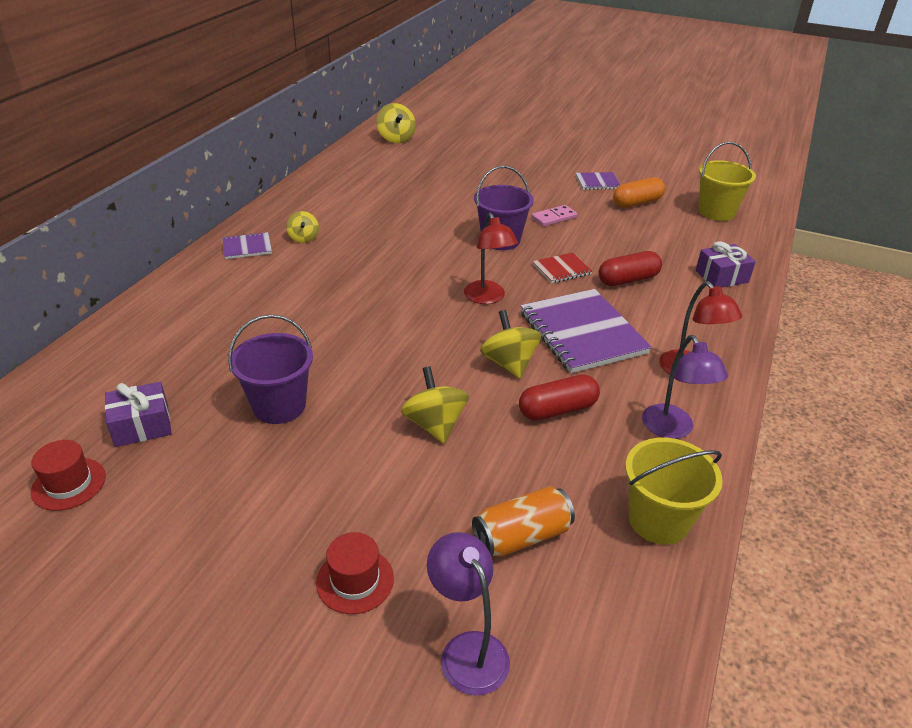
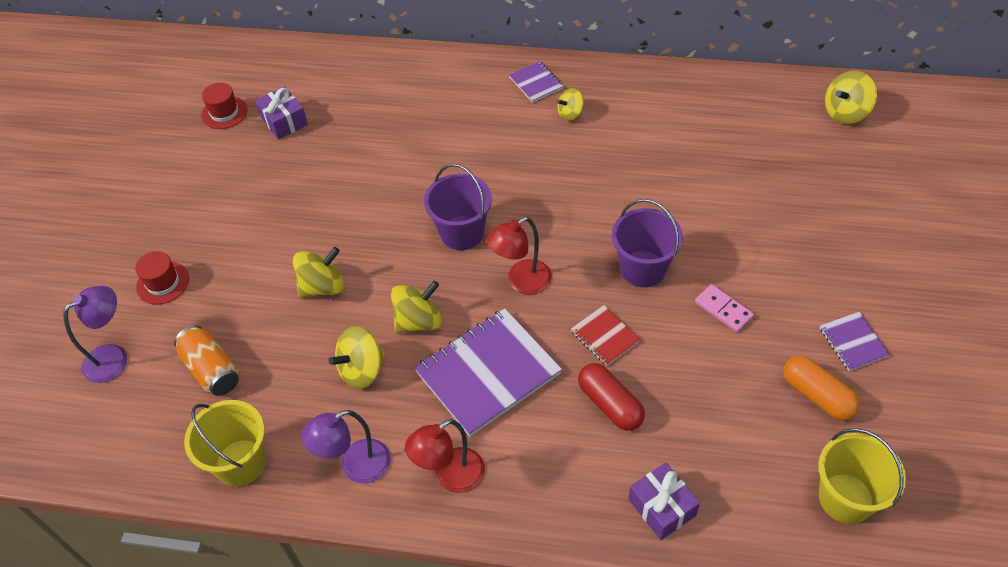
camera: 80 degrees right, 15 degrees up
purple bucket [228,314,313,424] -> purple bucket moved to [424,164,492,250]
red capsule [519,374,600,421] -> yellow spinning top [329,326,385,389]

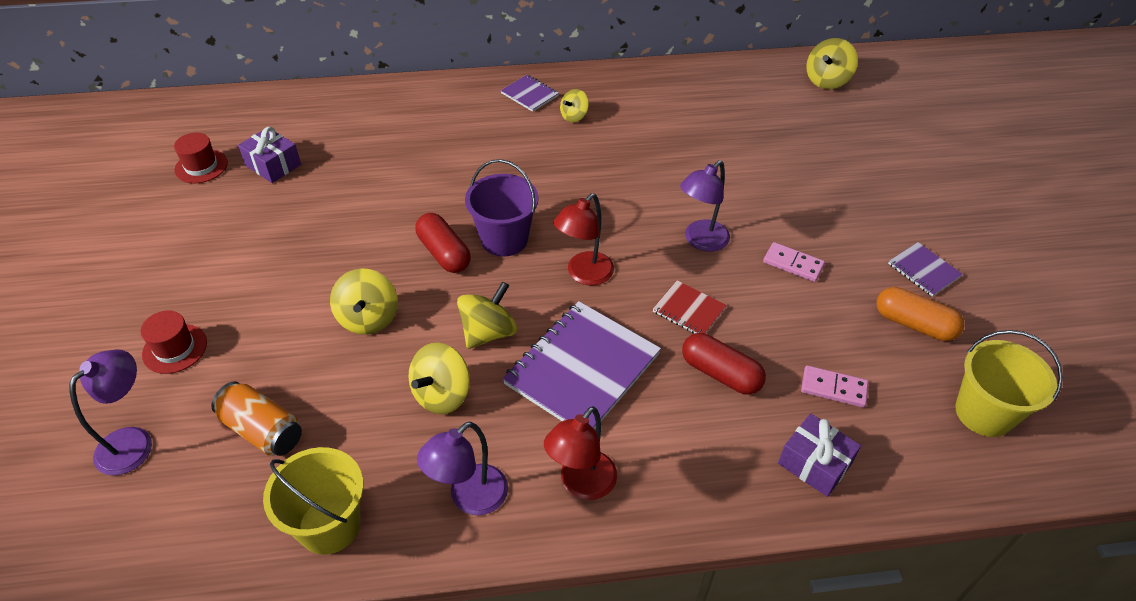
camera: 20 degrees left, 5 degrees down
yellow spinning top [293,247,344,298] -> yellow spinning top turned 135 degrees clockwise [330,268,398,335]
purple bucket [612,199,683,287] -> purple lamp [680,160,730,252]
none -> red capsule [415,213,471,273]
none -> pink domino [801,365,869,408]

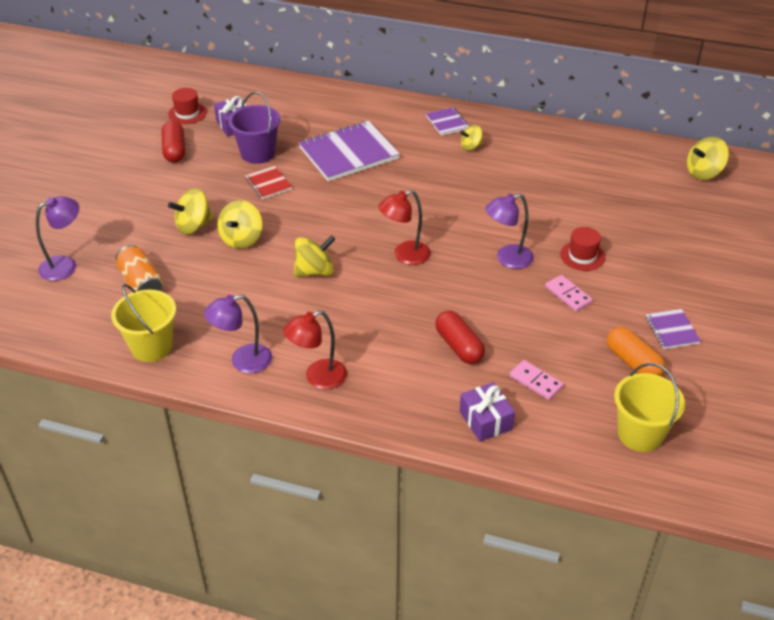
camera: 25 degrees right, 5 degrees down
red hat [141,311,207,374] -> red hat moved to [560,227,605,271]
yellow spinning top [408,342,470,414] -> yellow spinning top moved to [168,188,213,235]
red capsule [415,213,471,273] -> red capsule moved to [161,121,185,163]
purple bucket [465,159,538,257] -> purple bucket moved to [228,92,281,164]
purple notebook [502,301,661,429] -> purple notebook moved to [299,121,400,181]
red notebook [653,280,727,334] -> red notebook moved to [245,166,292,199]

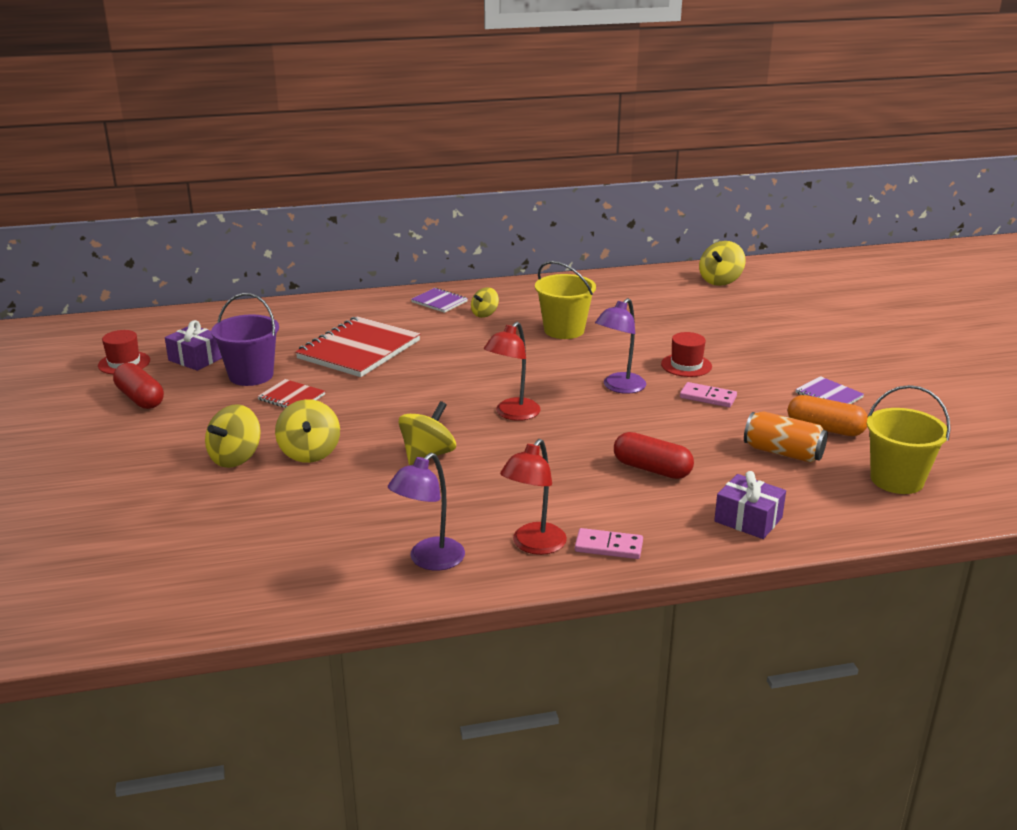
camera: 30 degrees left, 15 degrees down
purple lamp [36,196,79,281] -> none
yellow bucket [111,284,176,362] -> yellow bucket moved to [535,261,596,339]
orange can [116,245,163,291] -> orange can moved to [744,412,828,463]
purple notebook [299,121,400,181] -> red notebook [295,316,420,377]
pink domino [510,360,564,400] -> pink domino moved to [575,528,643,559]

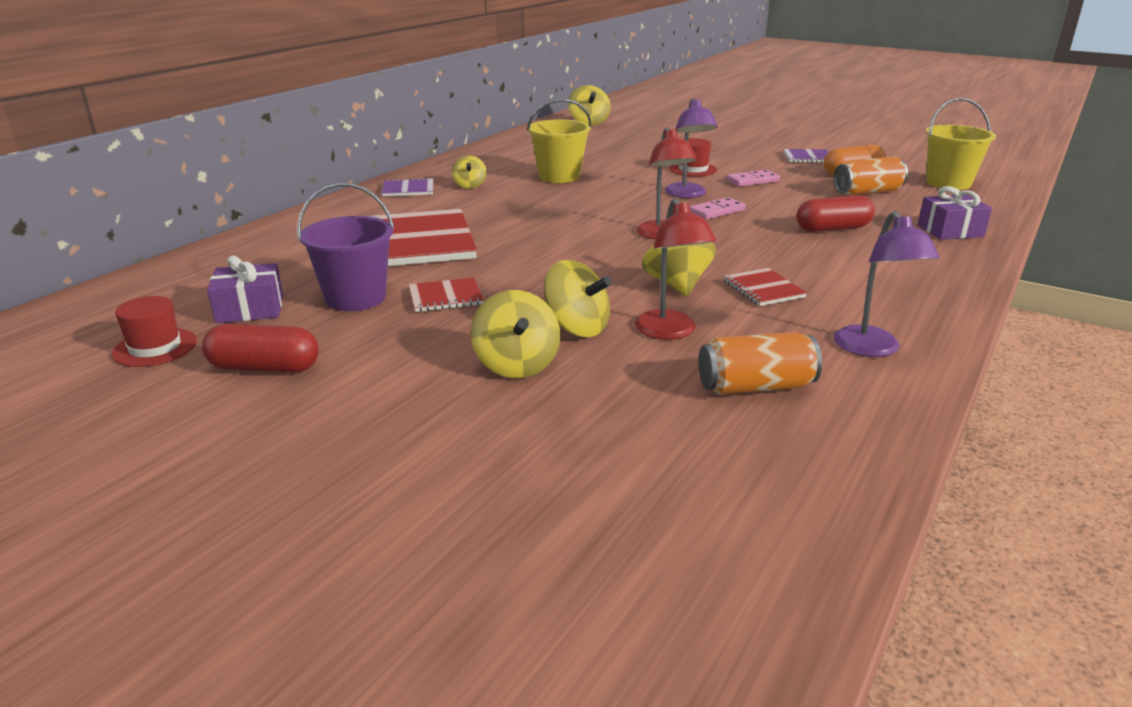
camera: 45 degrees left, 0 degrees up
red lamp [500,439,567,555] -> red lamp moved to [635,198,716,340]
pink domino [575,528,643,559] -> pink domino moved to [690,197,746,220]
none -> orange can [699,332,822,395]
none -> red notebook [723,268,807,306]

